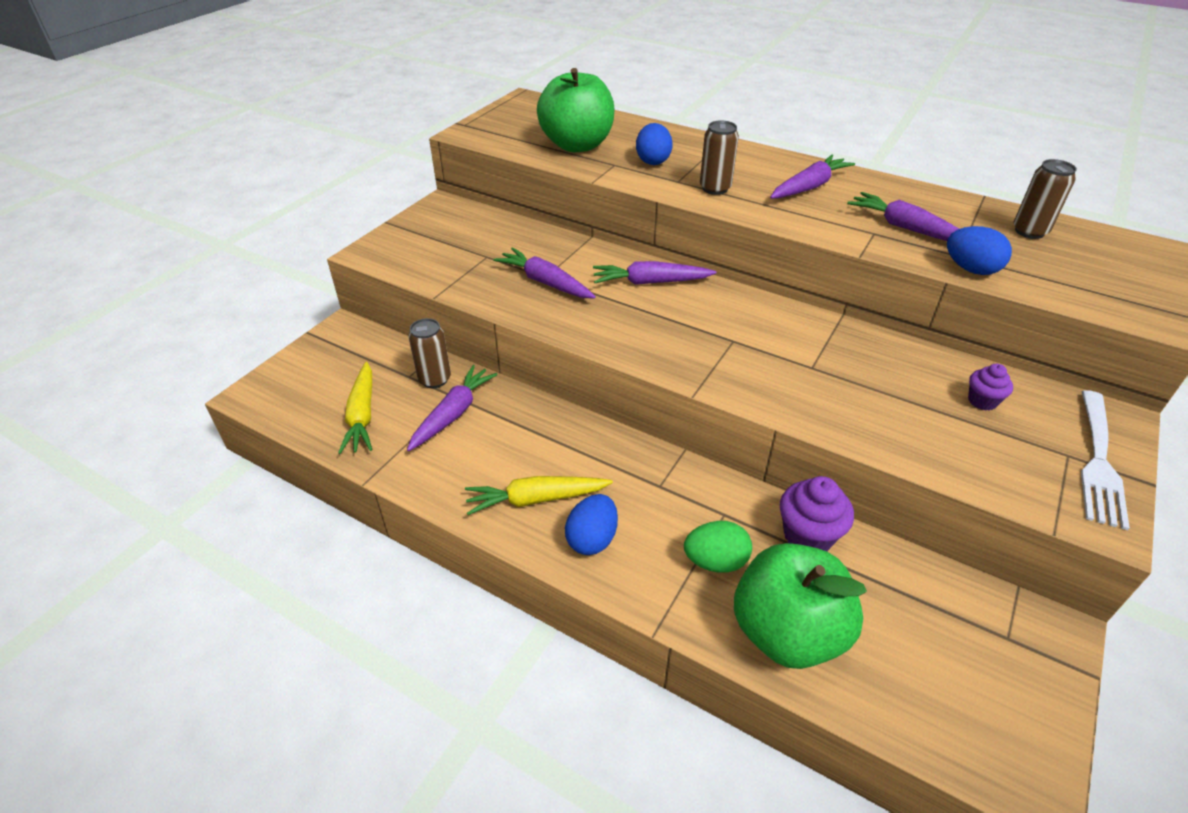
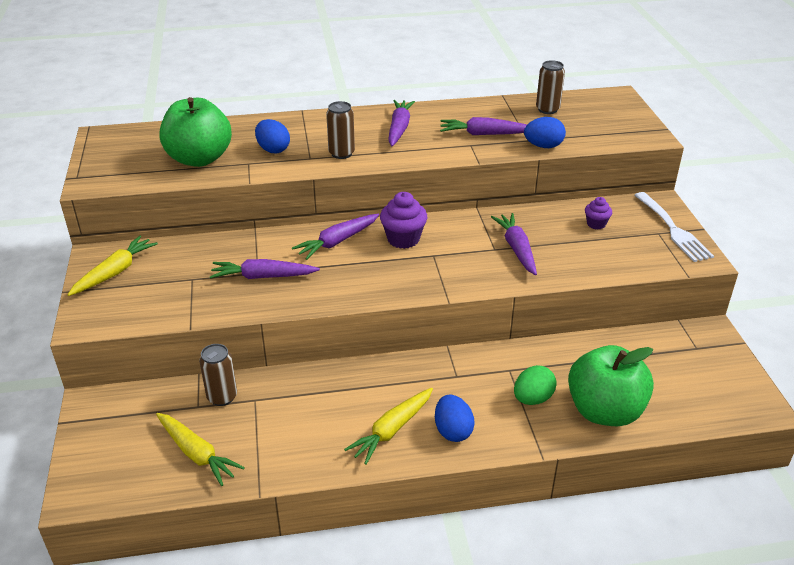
camera: 40 degrees left, 5 degrees down
purple carrot [407,365,498,451] -> purple carrot moved to [491,213,537,275]
purple cupcake [780,476,854,551] -> purple cupcake moved to [380,192,427,249]
none -> yellow carrot [68,236,158,296]

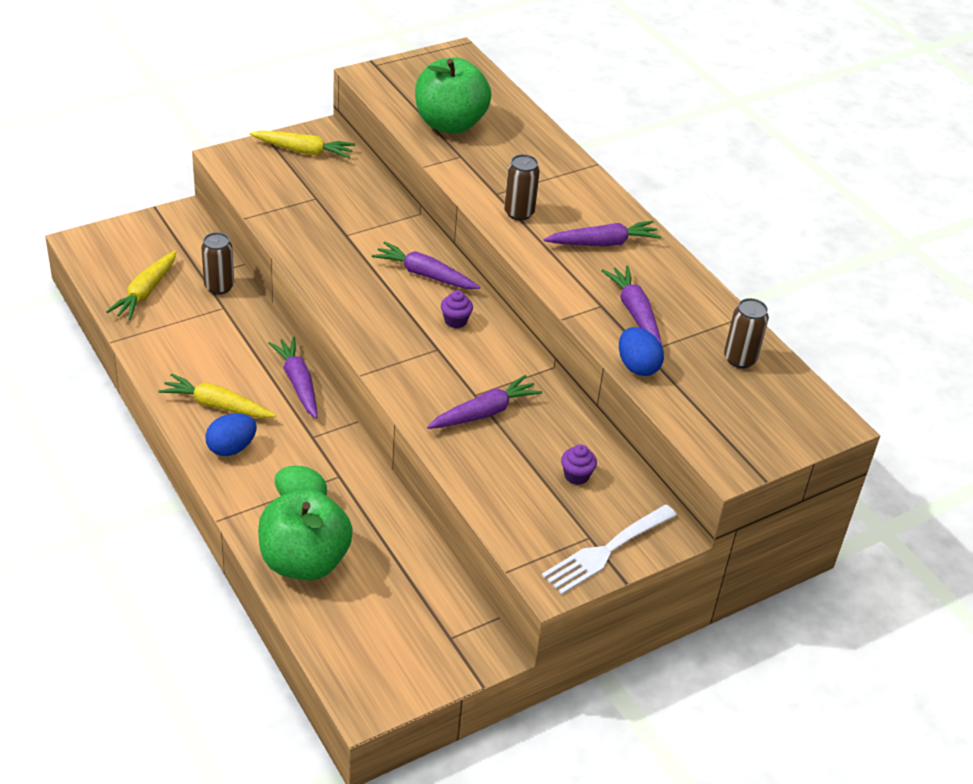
camera: 65 degrees right, 5 degrees up
purple carrot [210,259,320,279] -> purple carrot moved to [268,337,318,418]
blue egg [255,119,290,153] -> none
purple cupcake [380,192,427,249] -> purple cupcake [441,290,473,328], size x0.59

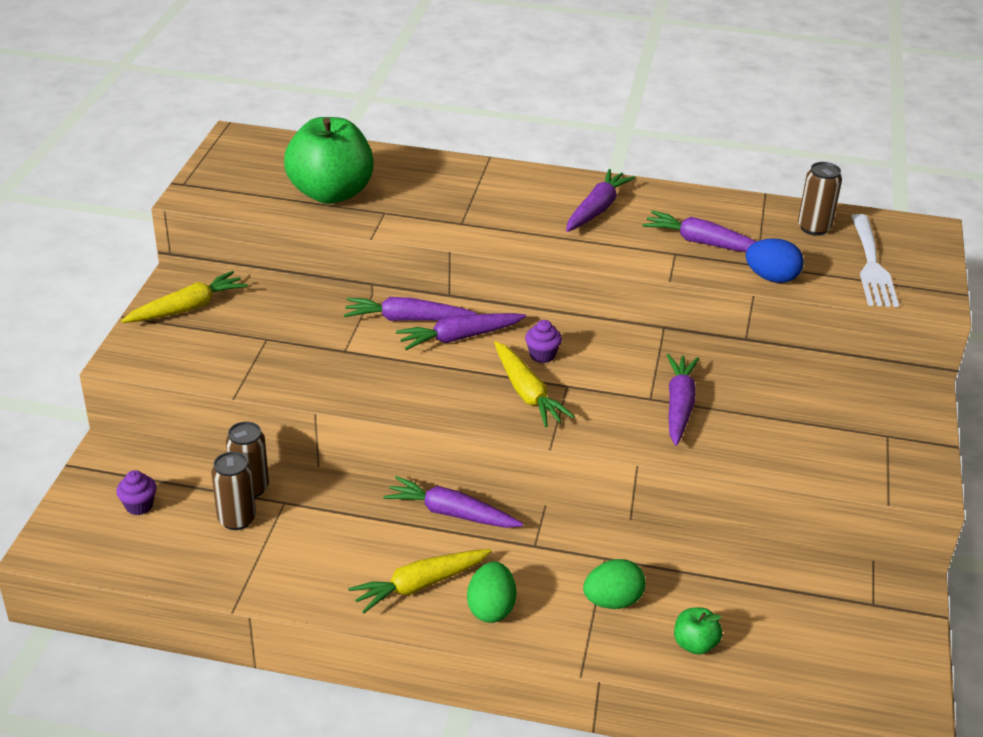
camera: 45 degrees left, 5 degrees down
yellow carrot [106,250,176,320] -> yellow carrot moved to [494,341,575,427]
blue egg [205,413,256,456] -> green egg [467,562,516,623]
green apple [258,489,353,580] -> green apple [674,607,722,655], size x0.44
brown can [504,154,540,221] -> brown can moved to [211,452,256,530]
white fork [542,505,677,595] -> white fork moved to [851,214,899,307]
purple cupcake [561,444,597,485] -> purple cupcake moved to [116,470,157,515]
none -> purple carrot [344,297,476,321]

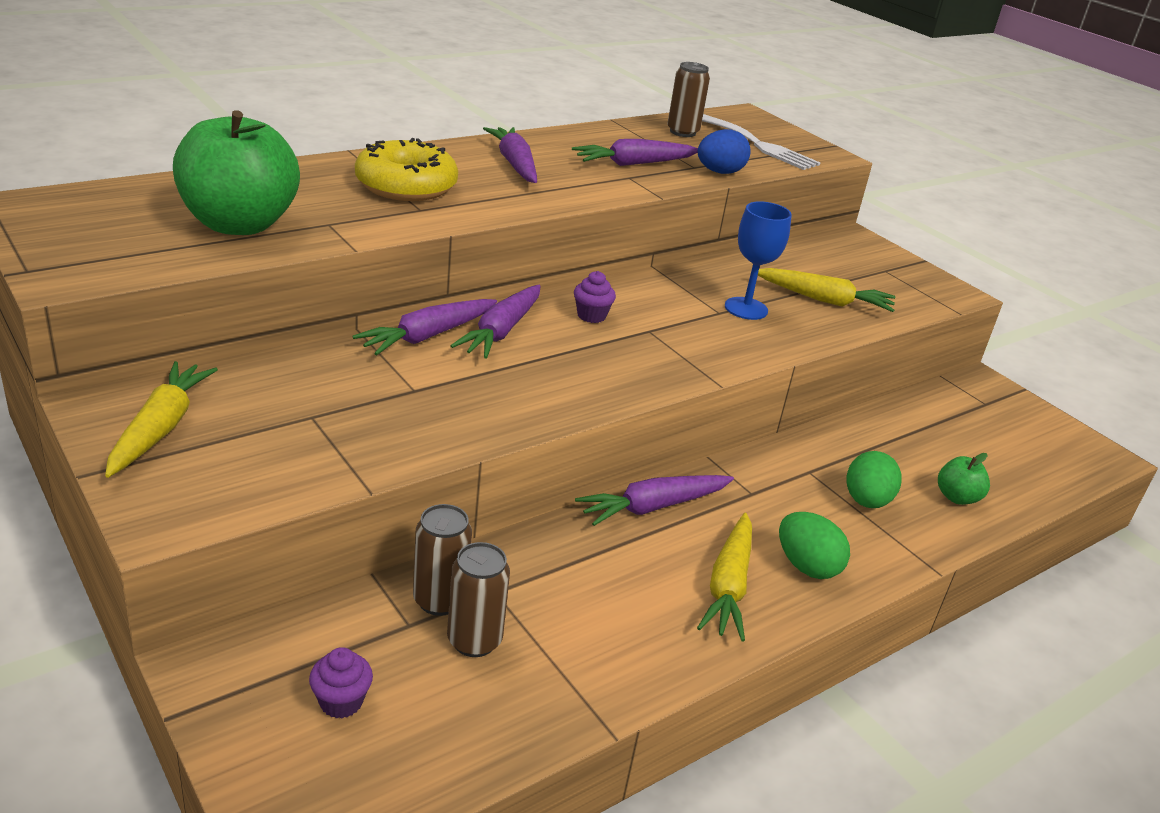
camera: 50 degrees left, 5 degrees down
yellow carrot [494,341,575,427] -> yellow carrot moved to [758,268,896,312]
purple carrot [667,354,699,446] -> blue goblet [725,201,792,320]
none -> yellow donut [355,138,458,201]

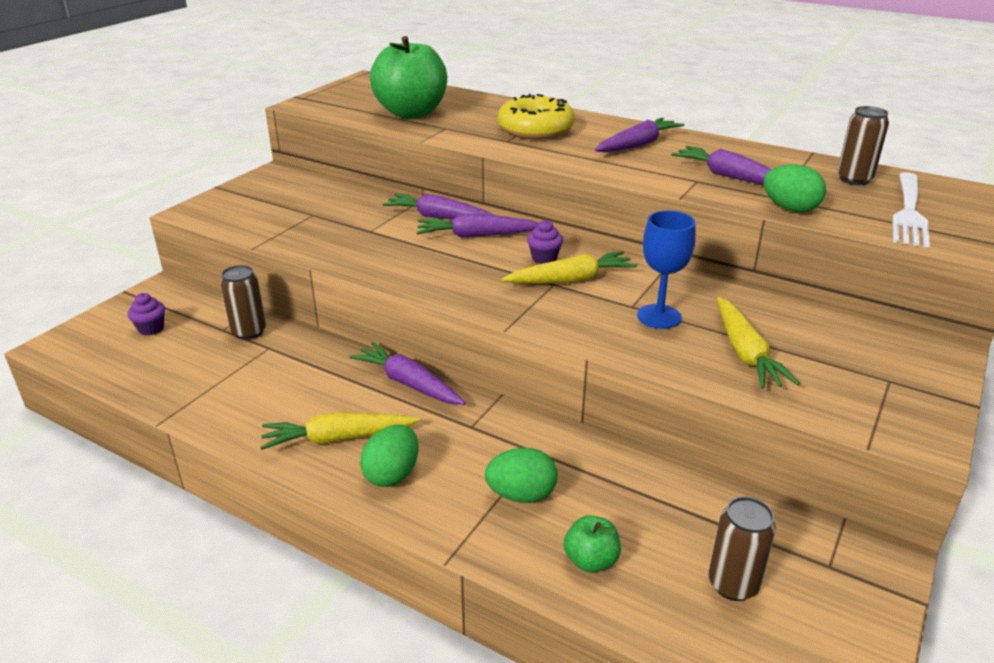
camera: 70 degrees right, 0 degrees up
yellow carrot [105,361,218,478] -> yellow carrot moved to [501,251,637,284]
brown can [447,542,510,657] -> brown can moved to [709,497,776,601]
blue egg [698,129,751,174] -> green egg [763,164,826,212]

